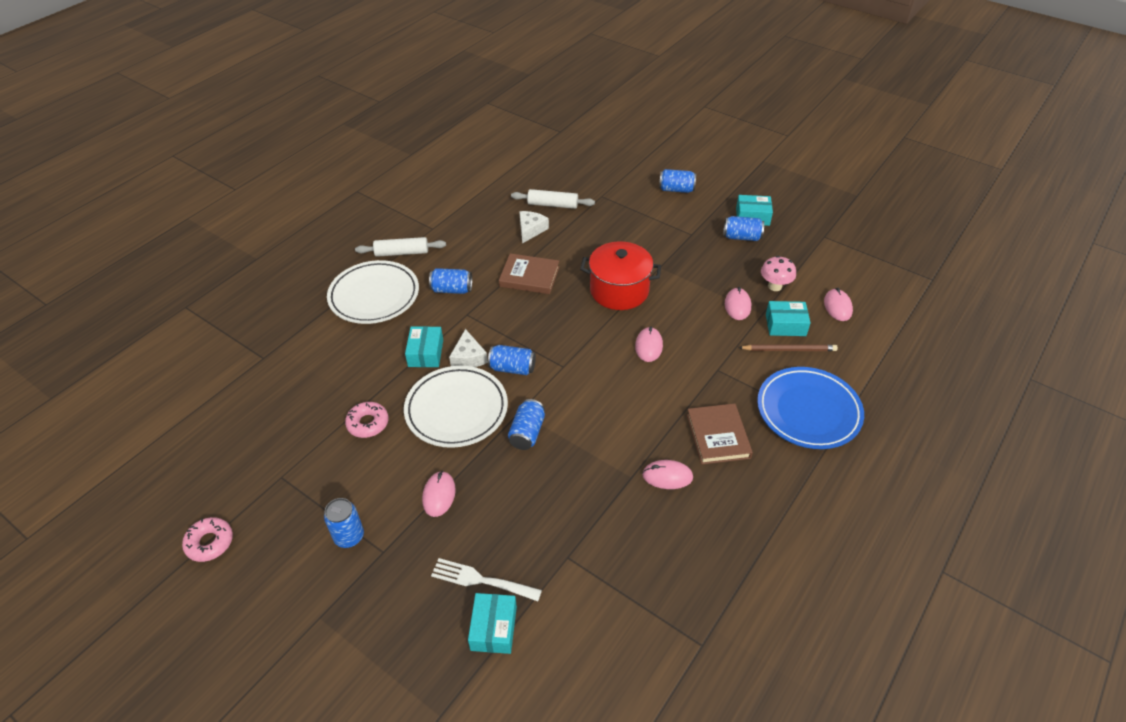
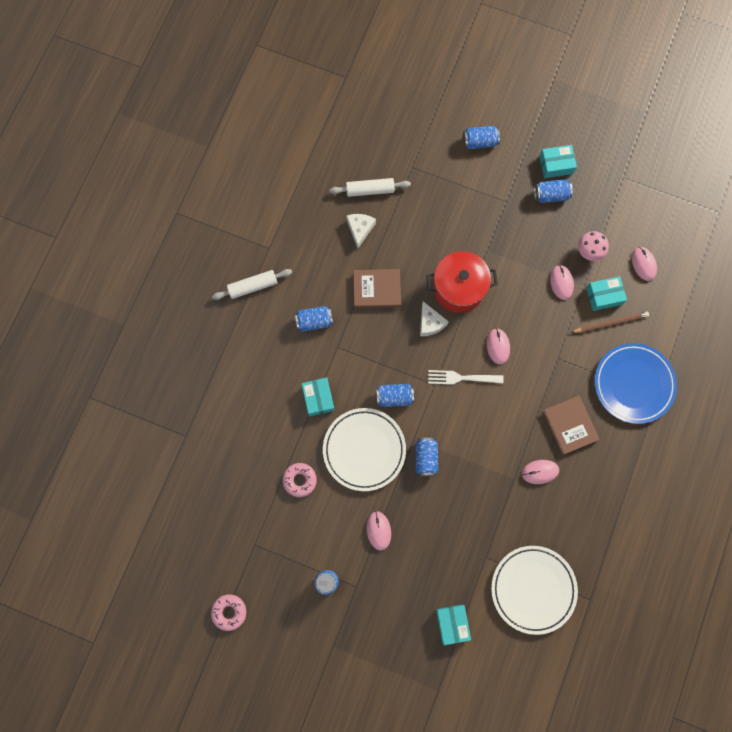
camera: 15 degrees left, 30 degrees up
white plate [327,260,419,324] -> white plate moved to [491,546,578,635]
white fork [431,558,542,601] -> white fork moved to [428,370,504,385]
white cheese [449,329,488,367] -> white cheese moved to [420,301,449,336]

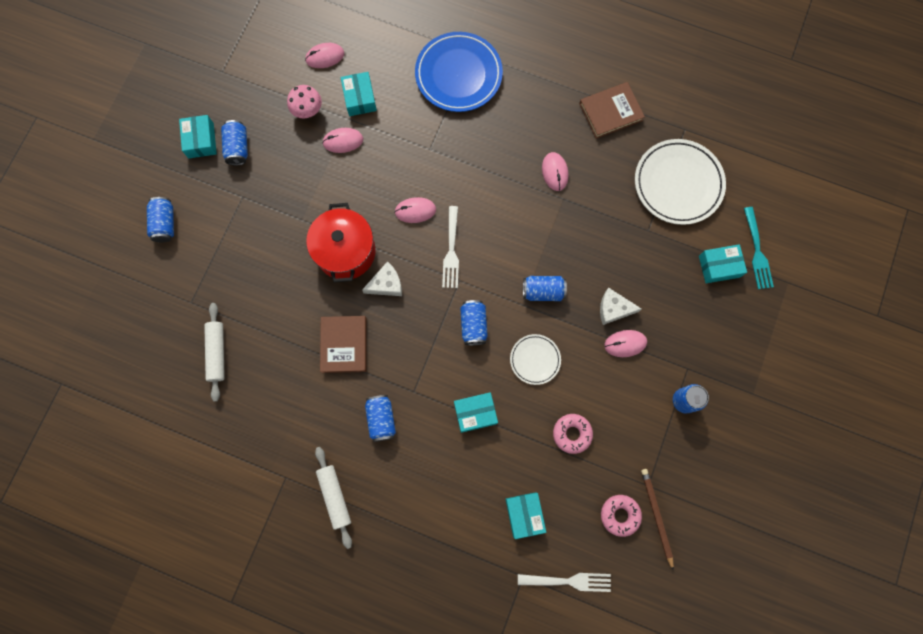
camera: 90 degrees left, 0 degrees up
pink donut [211,594,246,631] -> pink donut moved to [601,495,642,537]
white plate [323,408,406,491] -> white plate [510,334,561,385], size x0.54
white cheese [346,214,376,248] -> white cheese moved to [600,288,641,325]
brown book [543,396,600,455] -> brown book moved to [579,82,645,139]
brown pencil [571,312,649,333] -> brown pencil moved to [641,469,674,571]
none -> turquoise box [505,492,546,539]
none -> white fork [518,573,611,592]
none -> turquoise fork [744,207,774,289]

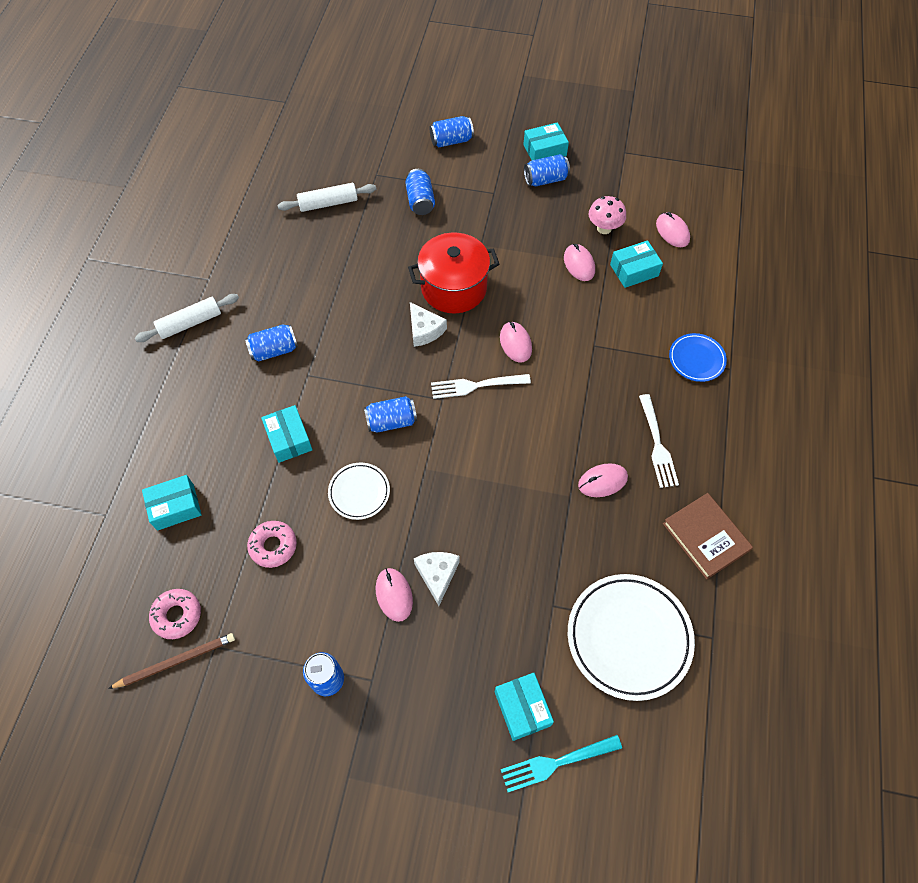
camera: 80 degrees right, 15 degrees down
brown book [320,316,367,373] -> none
blue plate [415,32,503,112] -> blue plate [669,333,727,382], size x0.54
white fork [518,573,611,592] -> white fork moved to [639,394,679,488]
blue can [523,276,567,301] -> blue can moved to [405,169,435,215]

